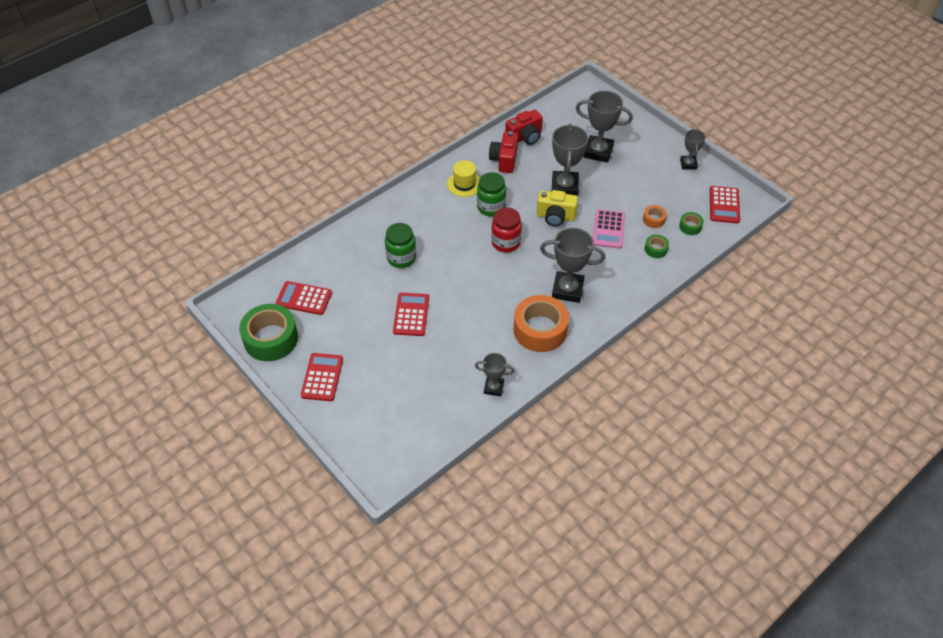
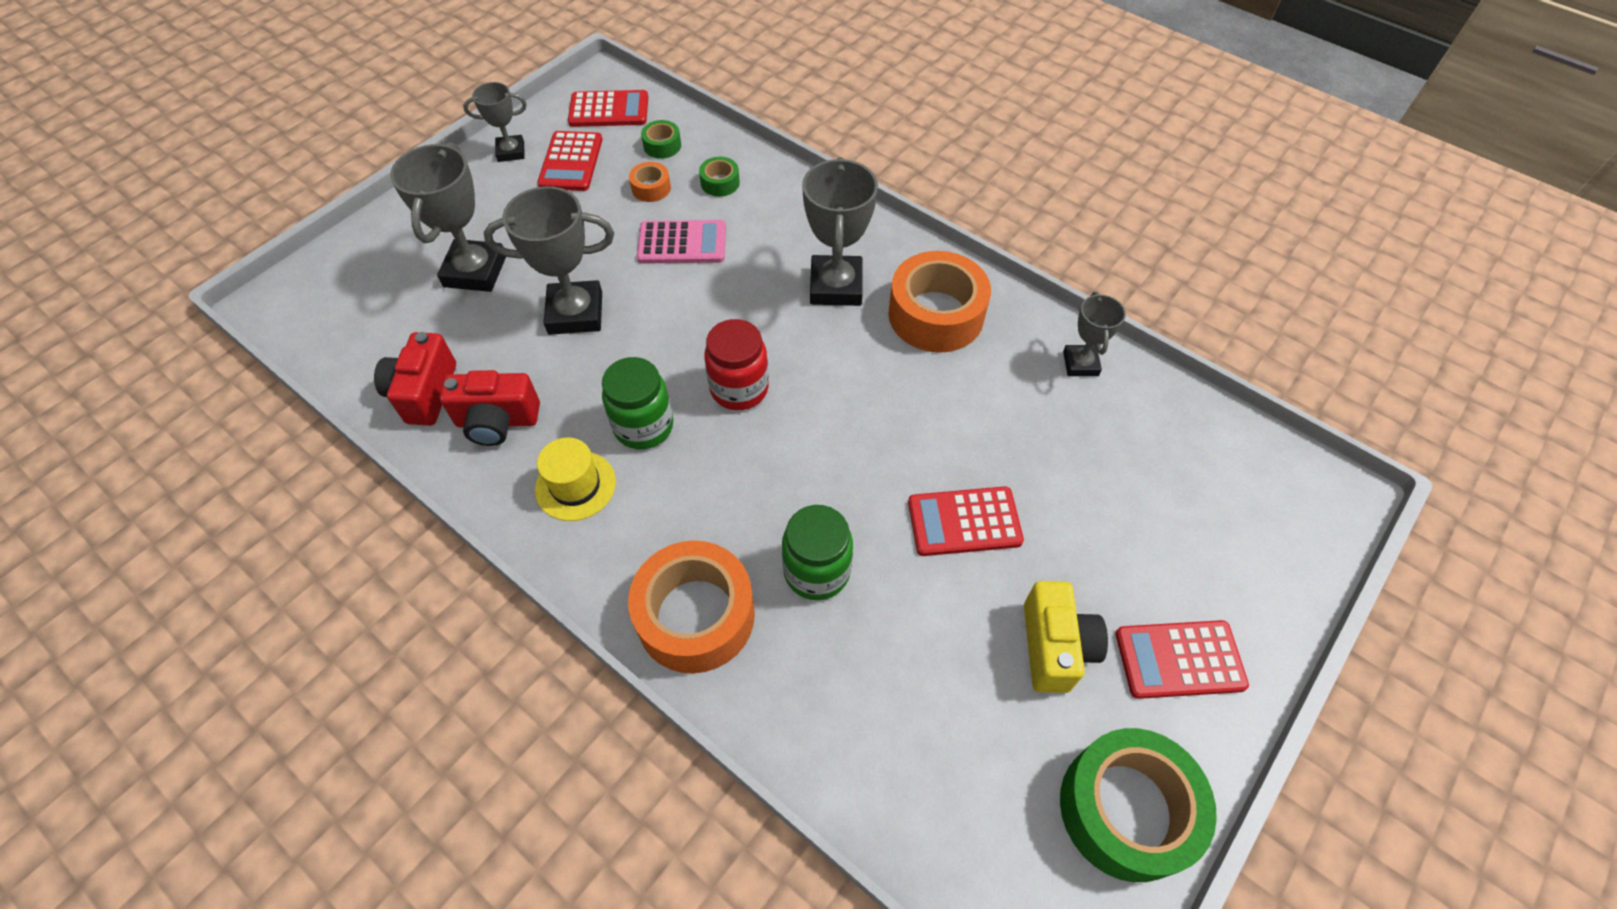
camera: 100 degrees left, 5 degrees up
red calculator [276,281,332,315] -> red calculator moved to [537,131,602,191]
red camera [505,110,543,145] -> red camera turned 135 degrees counterclockwise [374,332,456,426]
yellow camera [537,190,578,226] -> yellow camera moved to [1024,581,1108,693]
none -> orange tape [628,540,755,673]

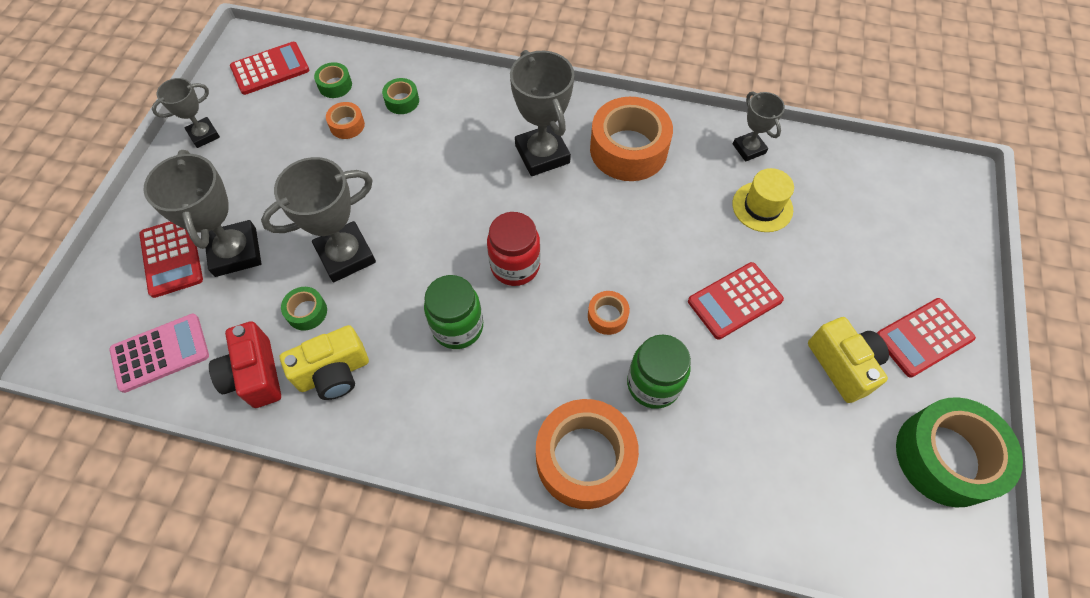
camera: 25 degrees left, 5 degrees up
red camera [440,370,540,446] -> yellow camera [280,325,369,400]
yellow hat [535,438,616,521] -> yellow hat moved to [733,168,794,232]
red calculator [537,131,602,191] -> red calculator moved to [139,222,203,298]
pink calculator [637,220,726,264] -> pink calculator moved to [109,314,209,393]
none -> green tape [281,287,327,331]
none -> orange tape [588,291,630,335]

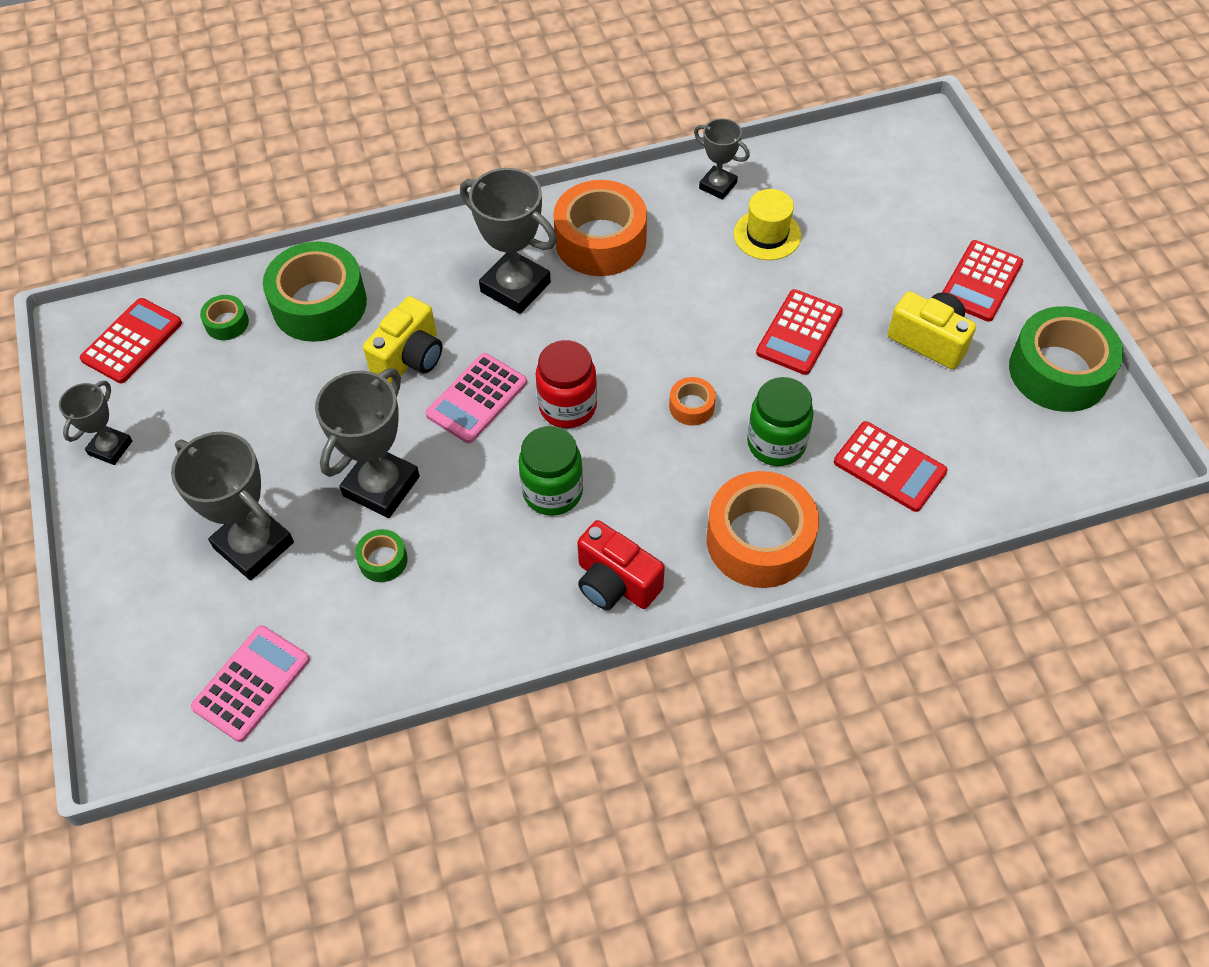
camera: 30 degrees left, 5 degrees down
red calculator [139,222,203,298] -> red calculator moved to [834,421,948,512]
red camera [209,321,281,408] -> red camera moved to [577,520,665,610]
yellow camera [280,325,369,400] -> yellow camera moved to [363,296,442,384]
orange tape [326,102,365,139] -> none
green tape [382,78,419,114] -> green tape [263,241,367,342], size x2.20
none -> pink calculator [426,353,527,443]

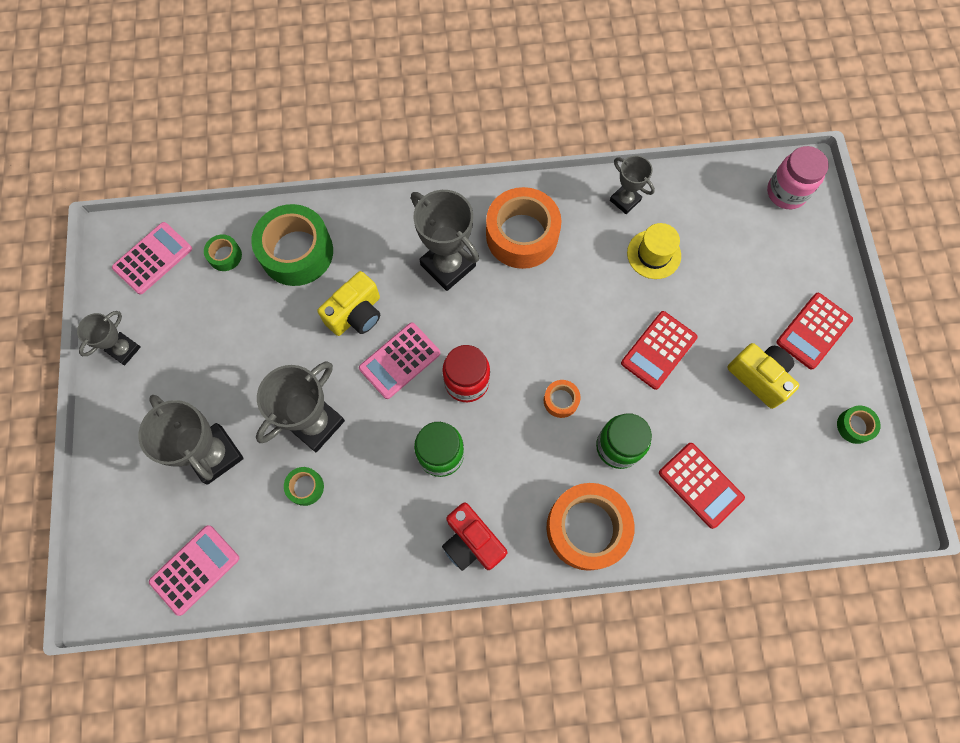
camera: 10 degrees right, 15 degrees up
red calculator [80,298,182,383] -> pink calculator [112,222,192,295]
green tape [1009,306,1123,412] -> green tape [837,406,881,444], size x0.45
none -> pink jar [767,146,829,209]

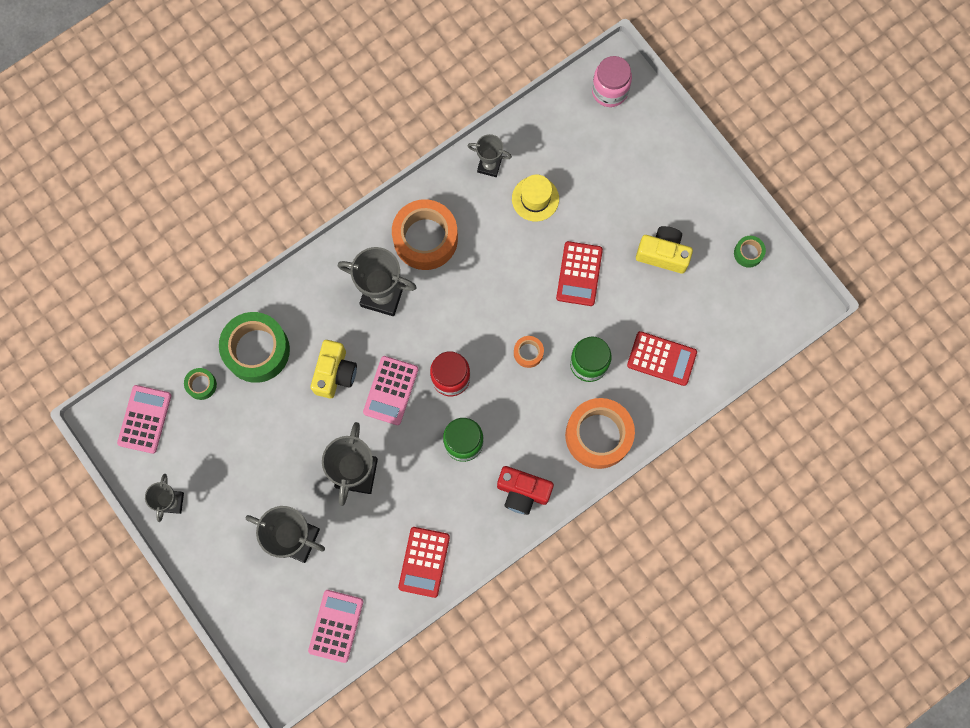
camera: 30 degrees left, 5 degrees up
green tape [284,467,324,506] -> none
red calculator [776,293,853,370] -> red calculator moved to [398,527,450,598]

